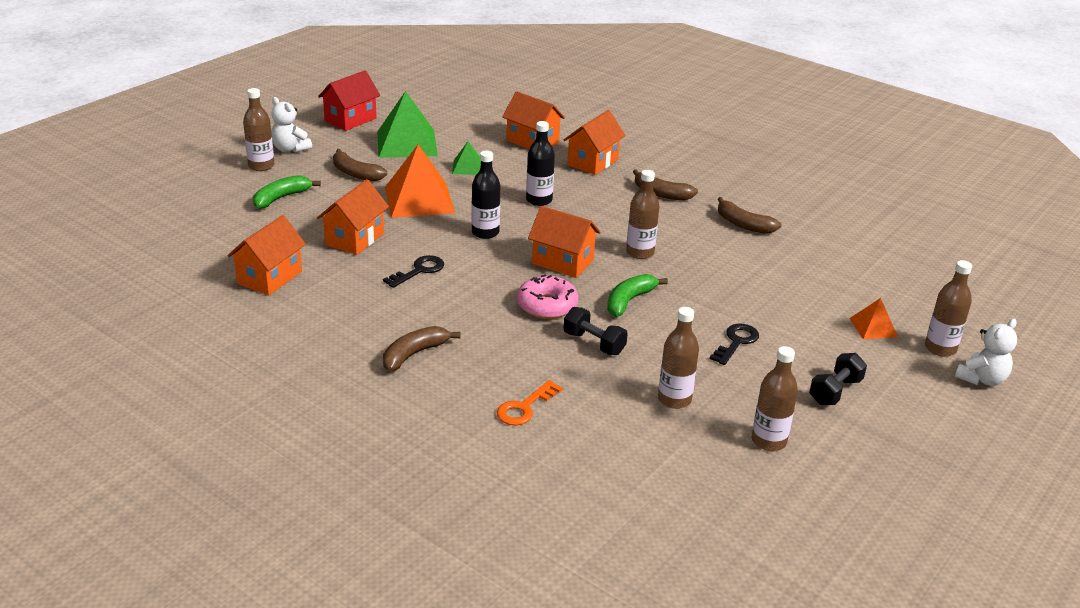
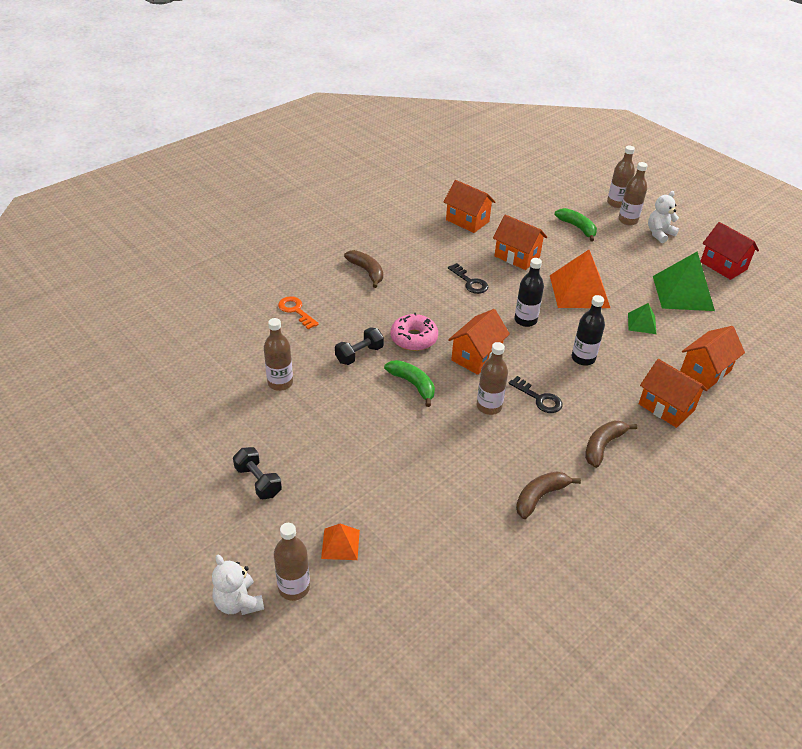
camera: 100 degrees right, 10 degrees up
brown banana [333,149,387,181] -> none
black key [709,324,759,365] -> black key moved to [509,376,562,413]
brown bottle [752,346,798,451] -> brown bottle moved to [607,146,635,208]

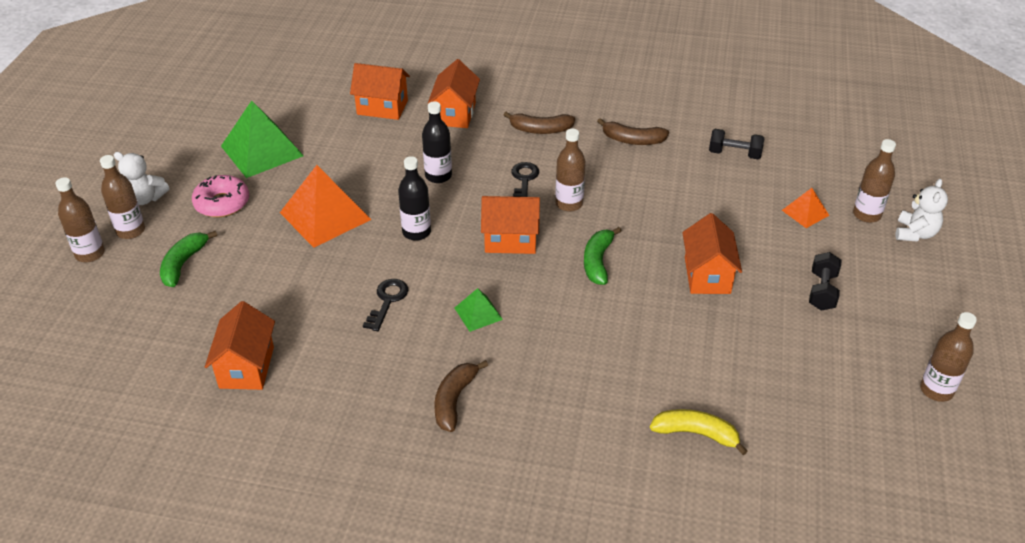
camera: 125 degrees left, 0 degrees up
brown bottle [264,318,293,391] -> brown bottle moved to [920,312,977,402]
orange key [278,296,319,330] -> none
black dumbbell [335,327,384,365] -> black dumbbell moved to [709,129,764,159]
pink donut [391,313,438,351] -> pink donut moved to [192,175,249,217]
orange house [493,215,547,270] -> orange house moved to [682,213,742,294]
green pyramid [628,303,656,334] -> green pyramid moved to [455,288,503,332]
red house [700,222,759,280] -> none
none -> yellow banana [650,409,748,455]

